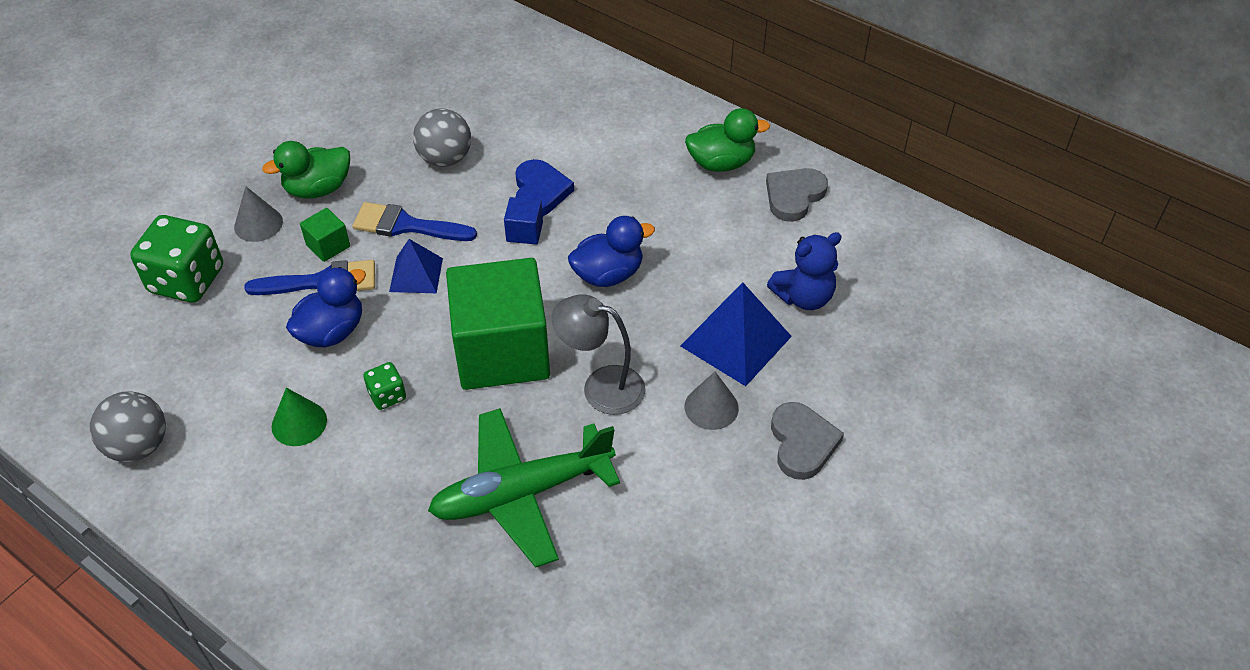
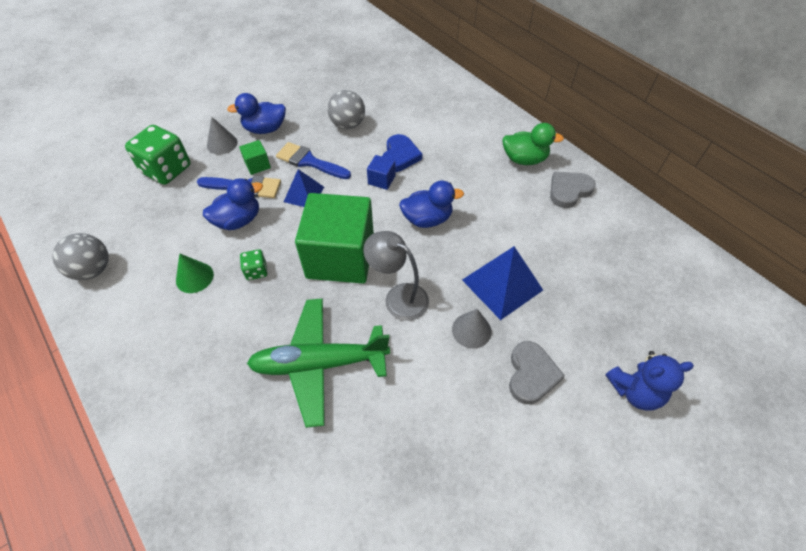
camera: 15 degrees right, 5 degrees up
green duck [262,141,350,199] -> blue duck [227,93,286,134]
blue teddy bear [767,232,842,310] -> blue teddy bear moved to [605,351,694,411]

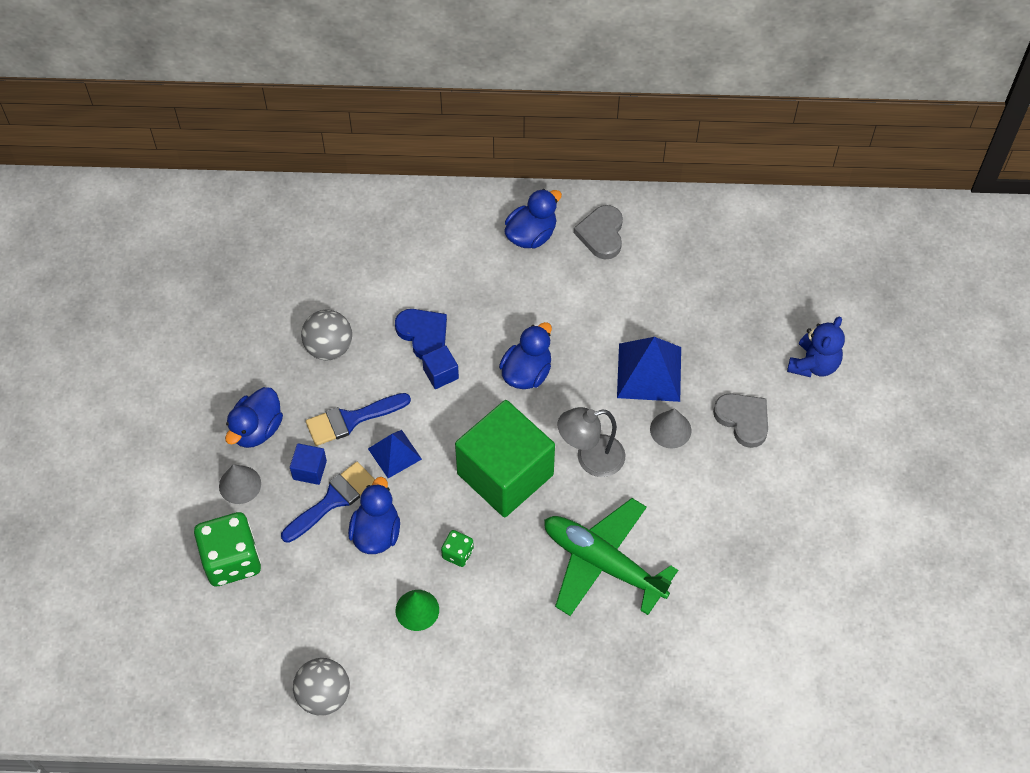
camera: 50 degrees left, 5 degrees up
green cube [239,140,271,175] -> blue cube [290,443,327,485]
green plane [247,298,390,428] -> green plane turned 90 degrees clockwise [544,498,678,616]
green duck [502,123,564,165] -> blue duck [504,189,562,248]

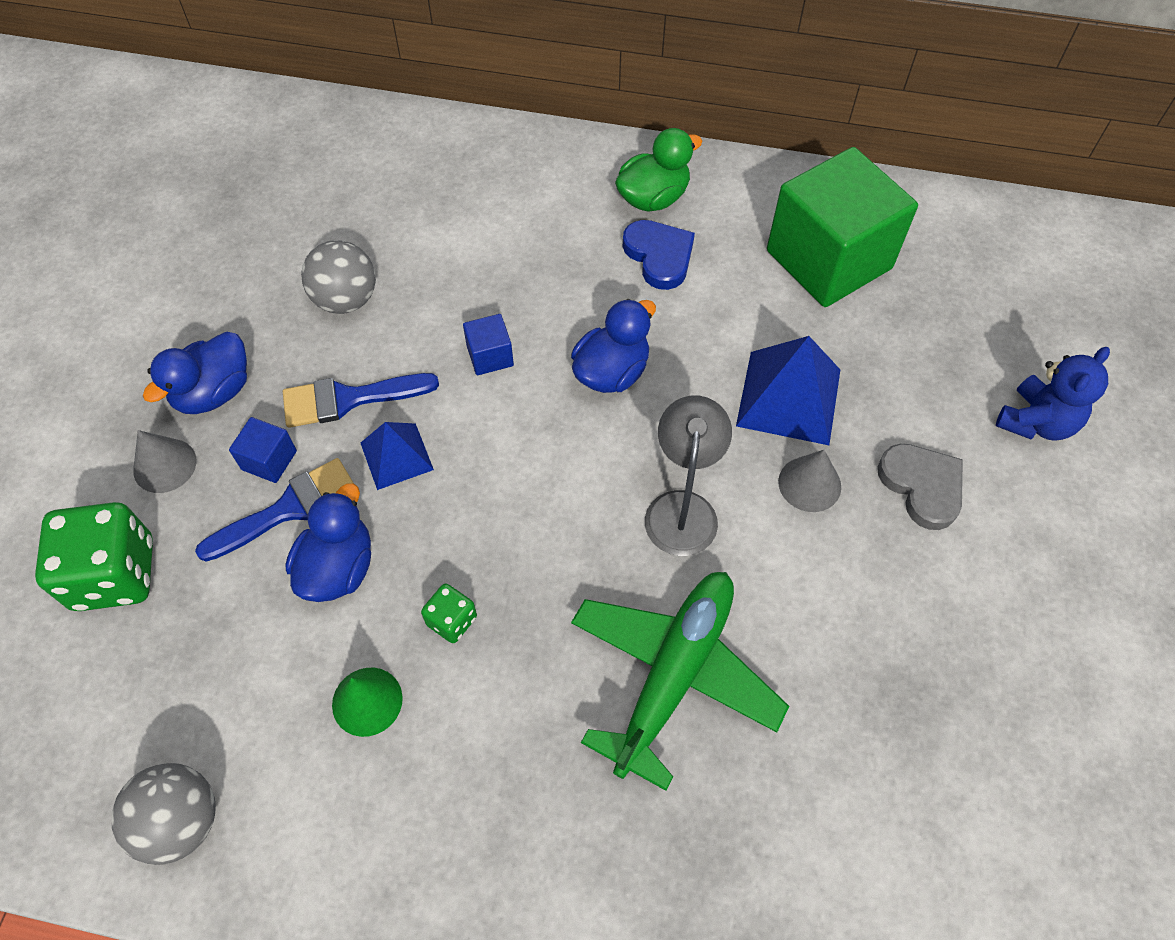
camera: 10 degrees right, 0 degrees up
blue heart [395,309,447,360] -> blue heart moved to [623,220,695,290]
green cube [455,400,555,517] -> green cube moved to [767,147,918,307]
blue duck [504,189,562,248] -> green duck [615,128,703,212]
green plane [544,498,678,616] -> green plane turned 75 degrees clockwise [571,572,789,791]
grey lamp [558,407,625,477] -> grey lamp turned 105 degrees clockwise [645,396,732,556]
grey heart [574,205,623,259] -> none

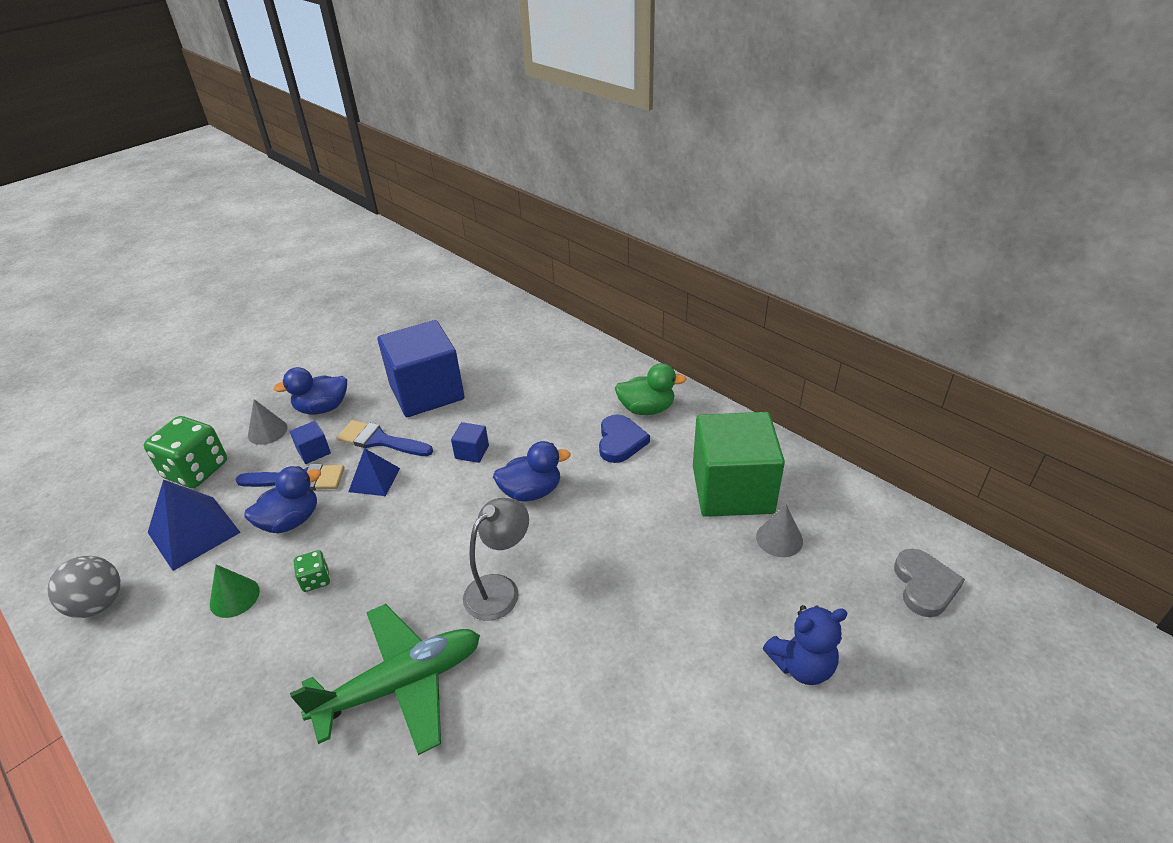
camera: 35 degrees right, 20 degrees down
grey ball [301,240,376,314] -> blue cube [377,320,464,417]
blue pyramid [736,336,840,445] -> blue pyramid moved to [148,479,241,571]
grey cone [778,450,841,512] -> grey cone moved to [756,505,803,557]
grey heart [878,444,963,530] -> grey heart moved to [894,549,965,617]

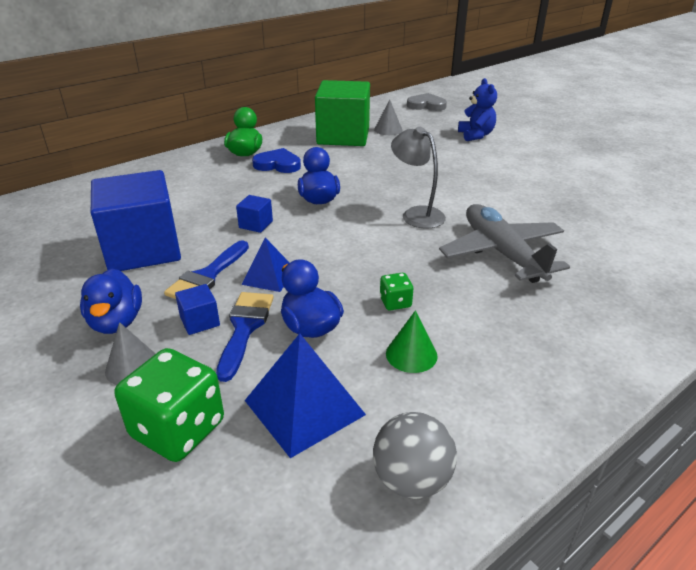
camera: 85 degrees left, 5 degrees down
green plane [290,604,480,755] -> grey plane [439,204,570,283]

